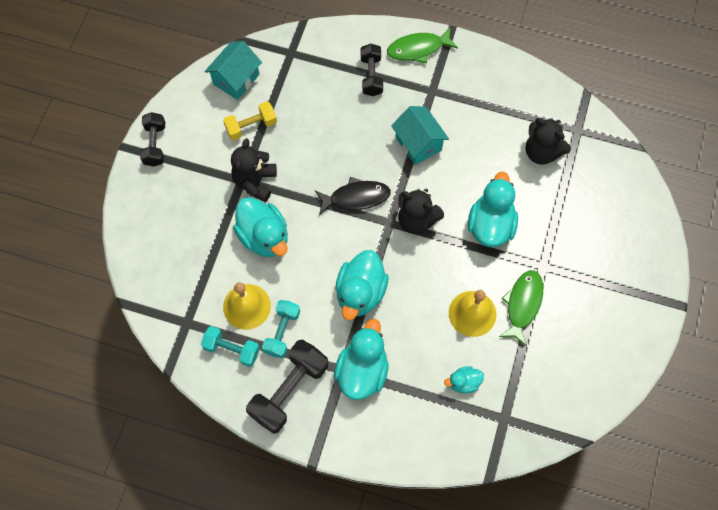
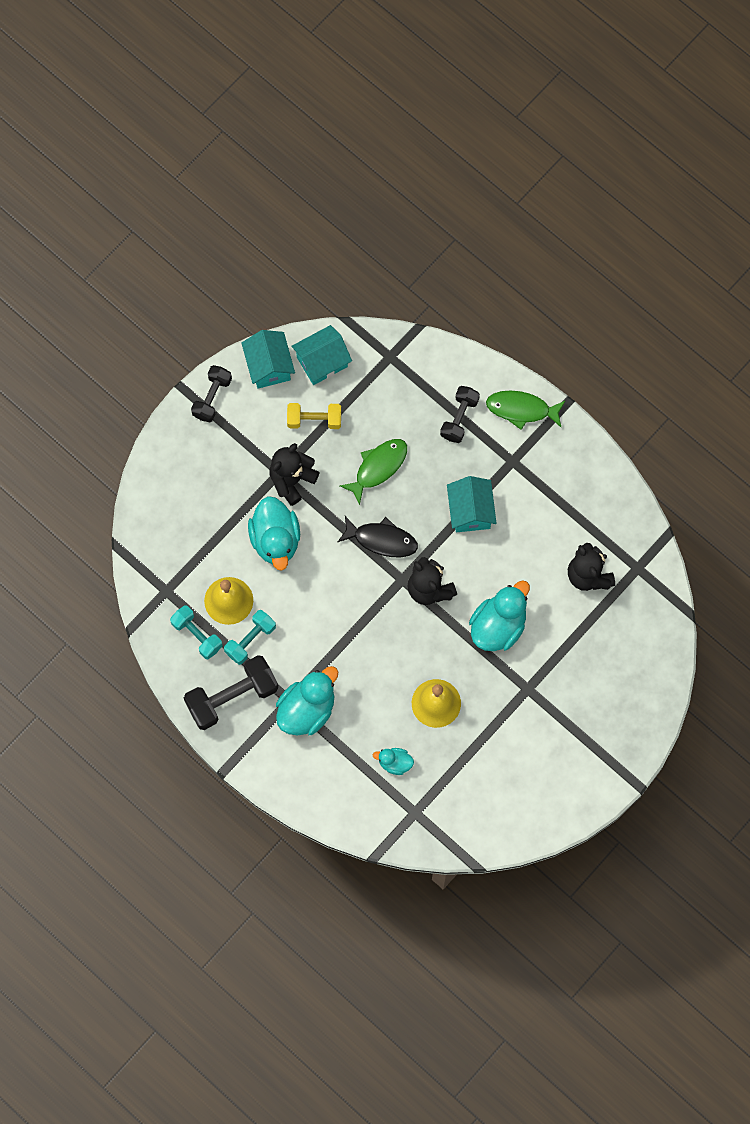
camera: 25 degrees right, 5 degrees up
turquoise duck [336,250,389,320] -> none
green fish [499,270,543,346] -> green fish moved to [340,439,407,505]
none -> turquoise house [241,330,295,389]

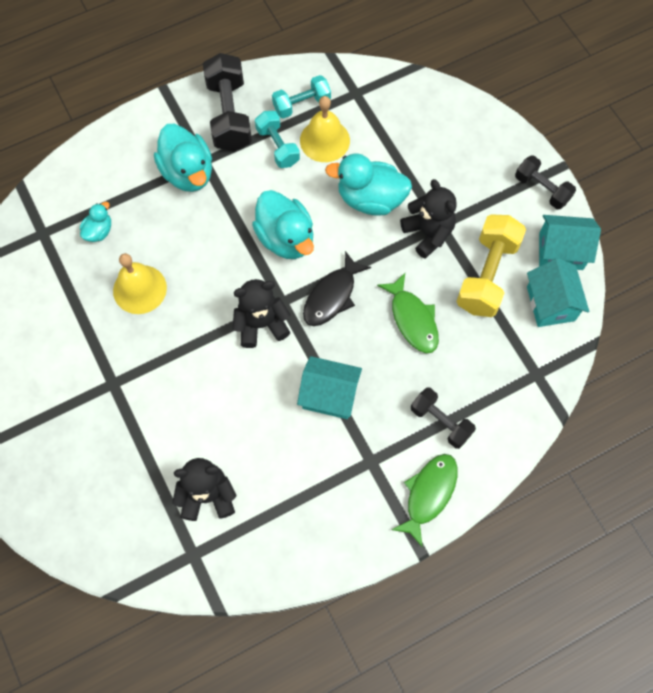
camera: 110 degrees right, 5 degrees down
yellow dumbbell [287,403,341,429] -> yellow dumbbell [456,214,526,317], size x1.62
turquoise duck [469,581,530,651] -> turquoise duck moved to [252,190,314,259]

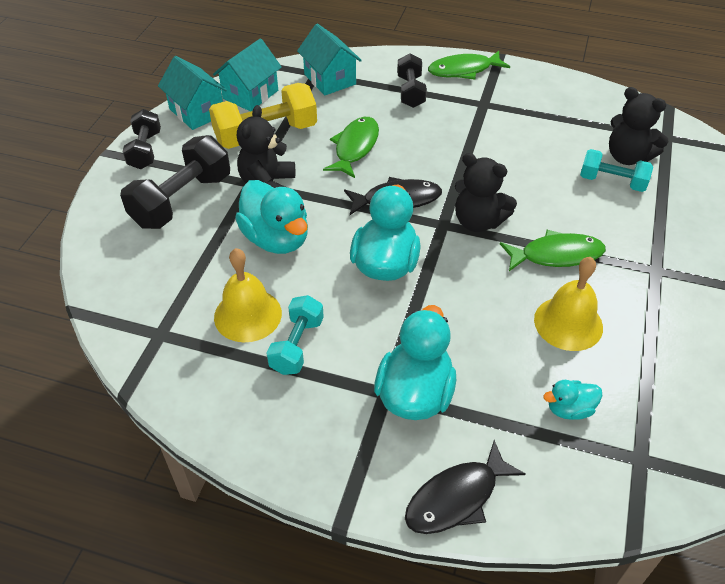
camera: 135 degrees left, 20 degrees down
black dumbbell [203,53,252,151] -> black dumbbell moved to [120,135,230,229]
turquoise dumbbell [272,75,331,118] -> turquoise dumbbell moved to [580,149,653,192]
turquoise house [297,356,362,419] -> turquoise house moved to [297,24,362,95]
none -> black fish [405,440,525,534]
none -> green fish [500,230,606,271]

